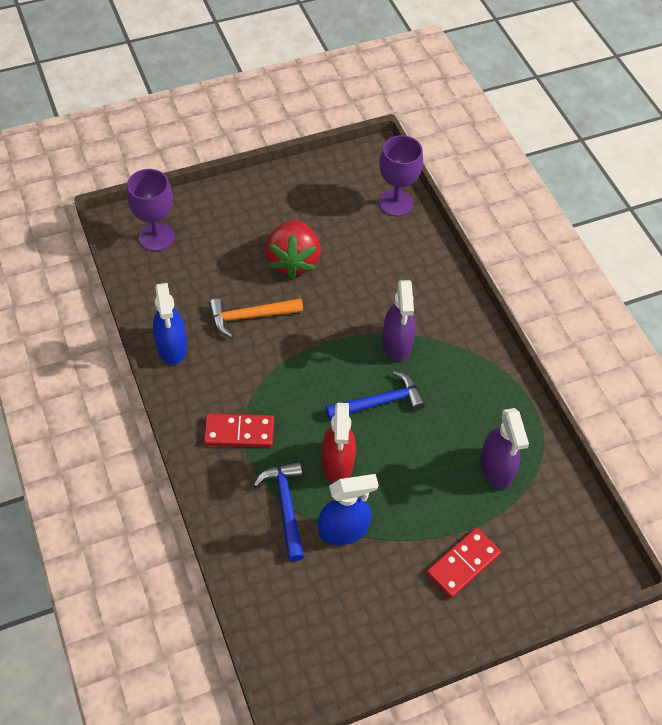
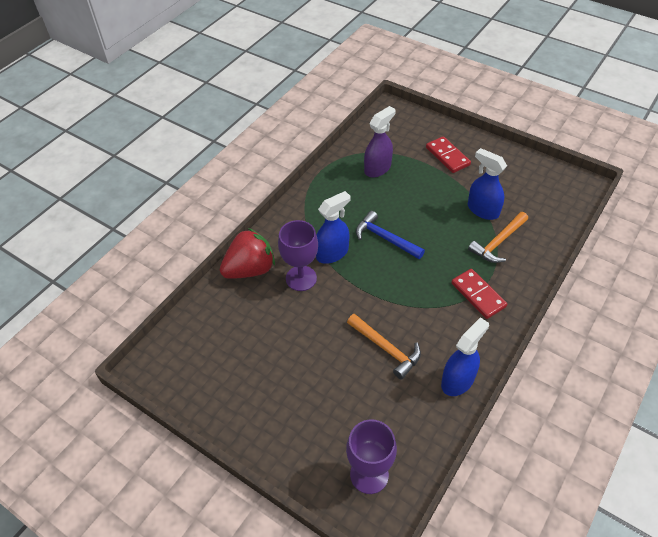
camera: 120 degrees left, 5 degrees down
blue hammer [253,461,304,562] -> orange hammer [468,212,528,263]
red strawberry [265,219,321,279] -> red strawberry moved to [220,228,275,279]
red spray bottle [322,403,356,483] -> none
purple goblet [379,135,423,216] -> purple goblet moved to [278,220,318,291]
purple spray bottle [382,280,415,361] -> blue spray bottle [316,191,350,264]
red domino [426,528,501,598] -> red domino turned 45 degrees clockwise [426,136,471,173]

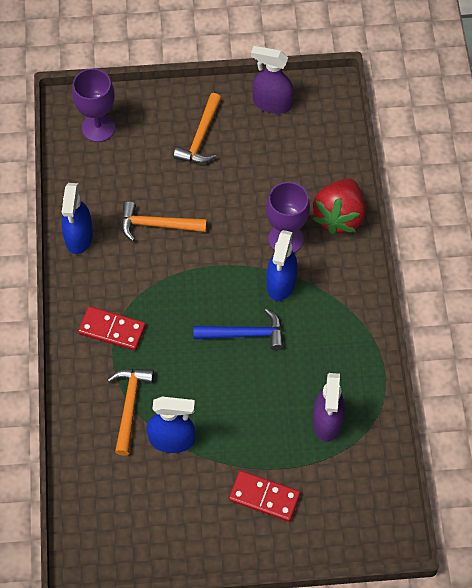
camera: 140 degrees right, 10 degrees up
none -> orange hammer [173,93,222,163]
none -> purple spray bottle [251,46,294,114]

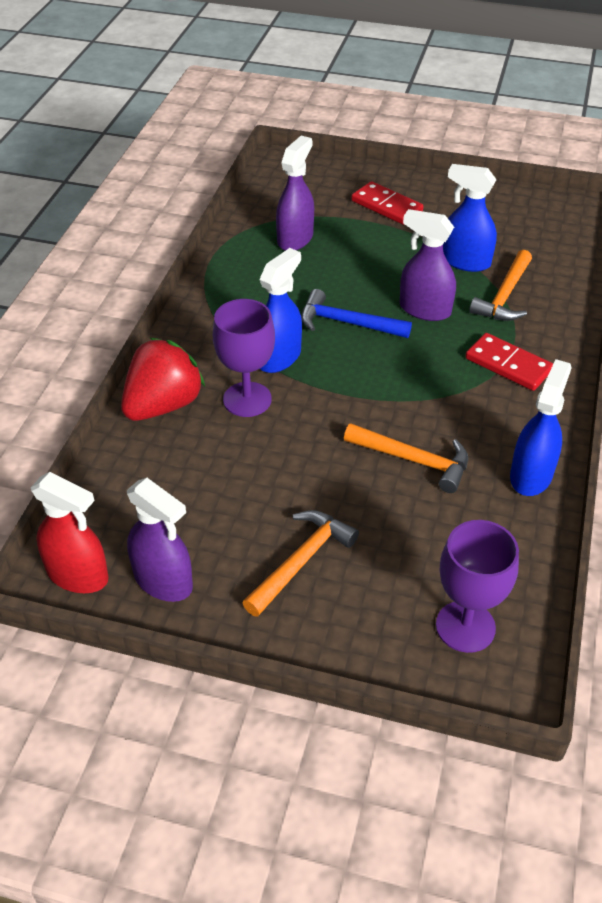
camera: 160 degrees left, 15 degrees down
none -> red spray bottle [31,472,109,593]
none -> purple spray bottle [400,209,456,321]

